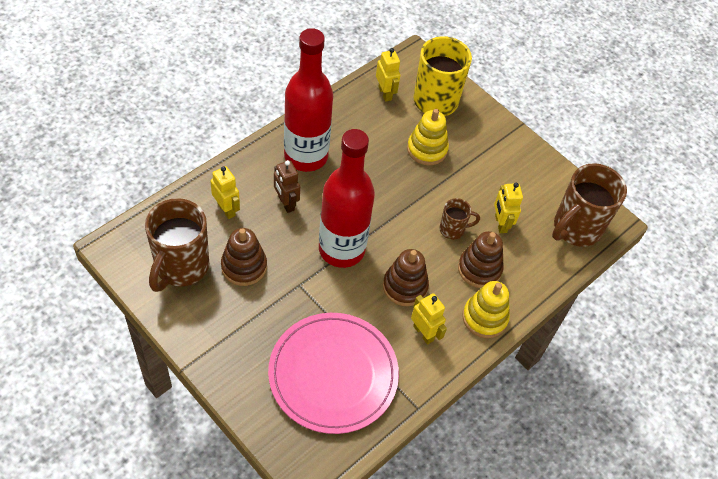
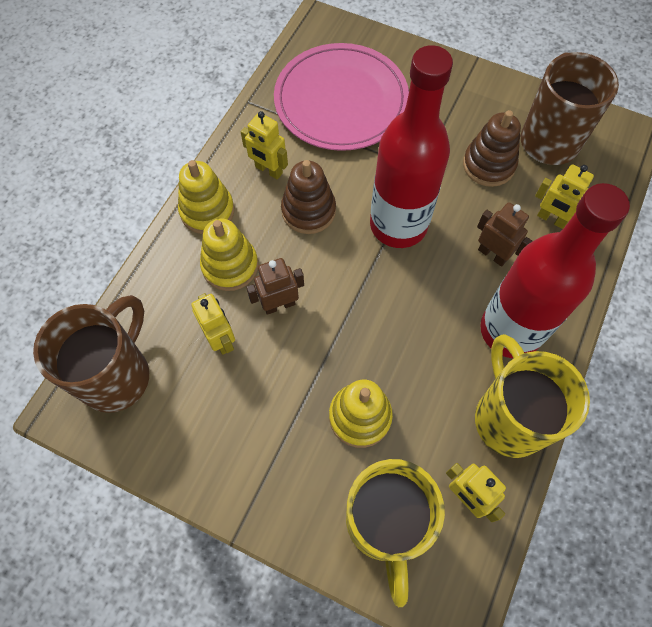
camera: 165 degrees right, 10 degrees up
brown mug [440,198,480,240] -> brown robot [246,258,304,315]
brown stacking toy [458,231,504,288] -> yellow stacking toy [200,218,258,291]
none -> yellow mug [475,334,590,458]

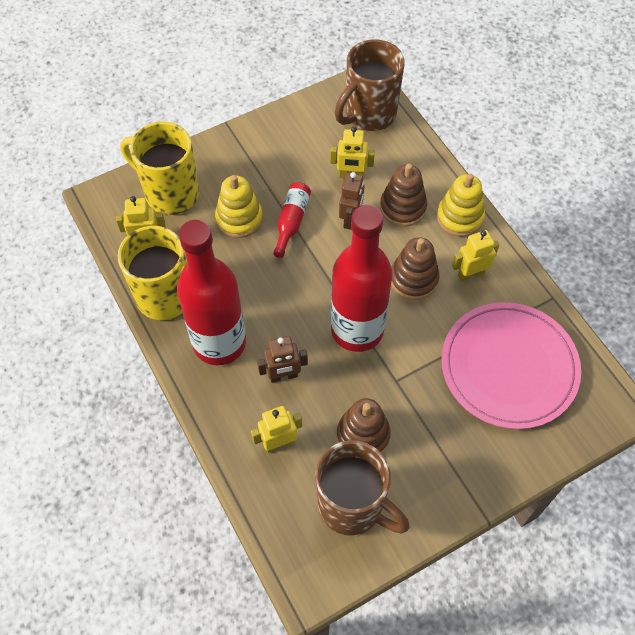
camera: 125 degrees right, 5 degrees down
brown mug [33,295,149,413] -> brown mug turned 75 degrees clockwise [335,39,405,131]
yellow stacking toy [200,218,258,291] -> brown stacking toy [380,164,427,227]
none -> red bottle [273,182,311,258]

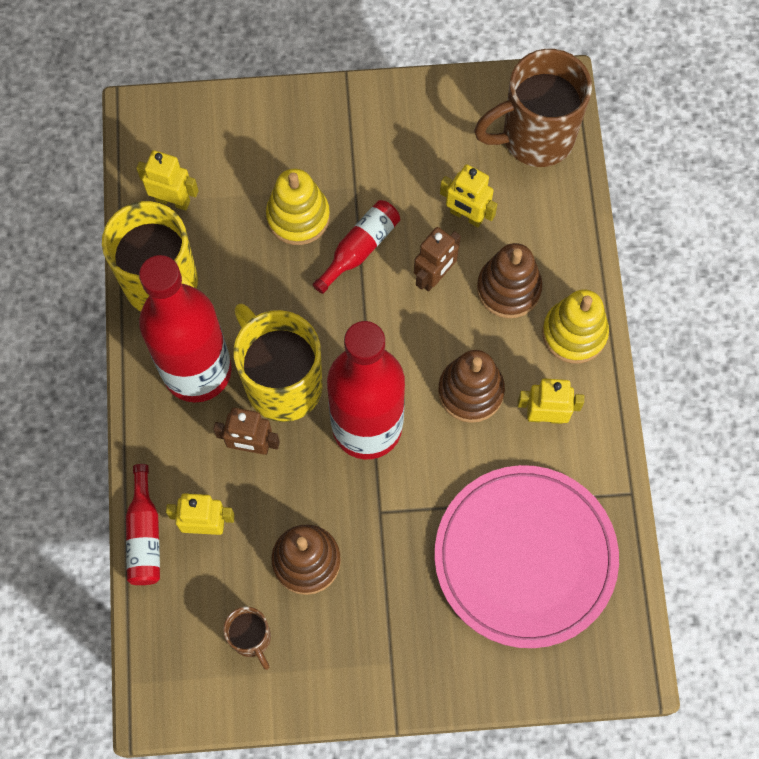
camera: 25 degrees right, 10 degrees up
yellow mug [120,122,199,215] -> yellow mug moved to [233,304,323,422]
brown mug [315,440,410,535] -> brown mug [223,607,271,670], size x0.50
none -> red bottle [126,464,160,585]

